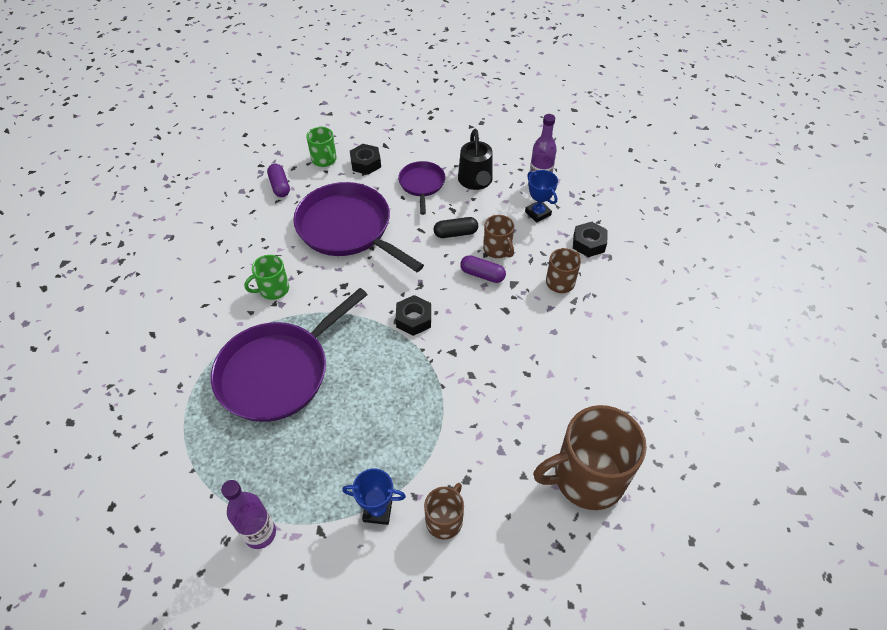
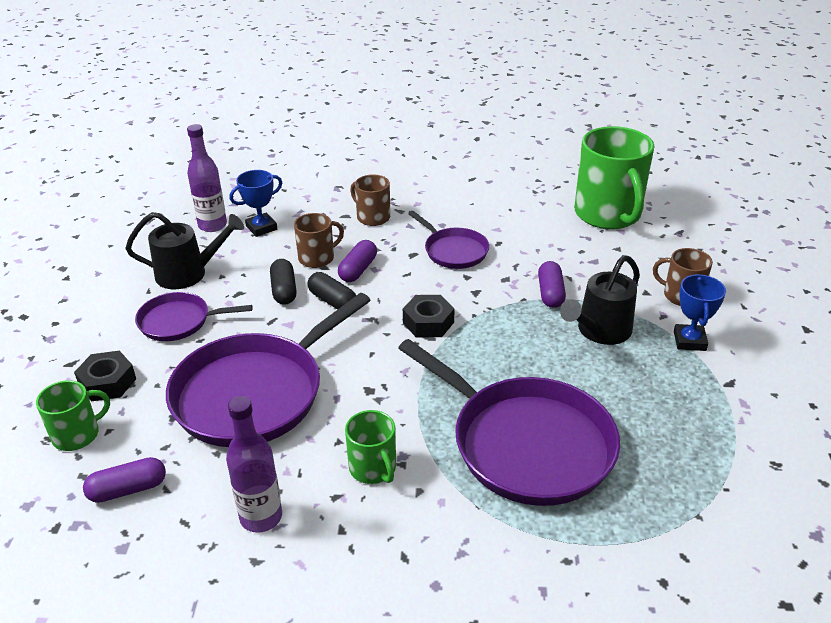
camera: 90 degrees left, 15 degrees down
purple bottle [221,480,276,549] -> purple bottle moved to [226,396,282,533]
brown mug [533,405,647,510] -> green mug [574,126,655,229]
black nut [573,222,608,257] -> none
none -> black capsule [308,272,356,310]
none -> purple pan [408,211,489,269]
none -> purple capsule [538,261,566,308]
none -> black watering can [560,255,640,345]

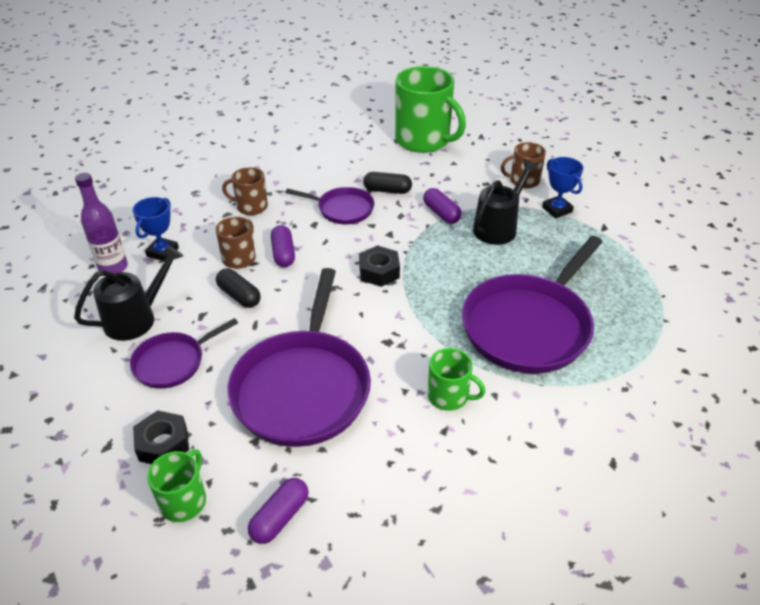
camera: 35 degrees left, 5 degrees up
purple bottle [226,396,282,533] -> none
black capsule [308,272,356,310] -> black capsule moved to [363,172,412,194]
purple pan [398,339,620,506] -> purple pan turned 120 degrees clockwise [462,236,602,374]
black watering can [560,255,640,345] -> black watering can turned 150 degrees counterclockwise [473,160,538,245]

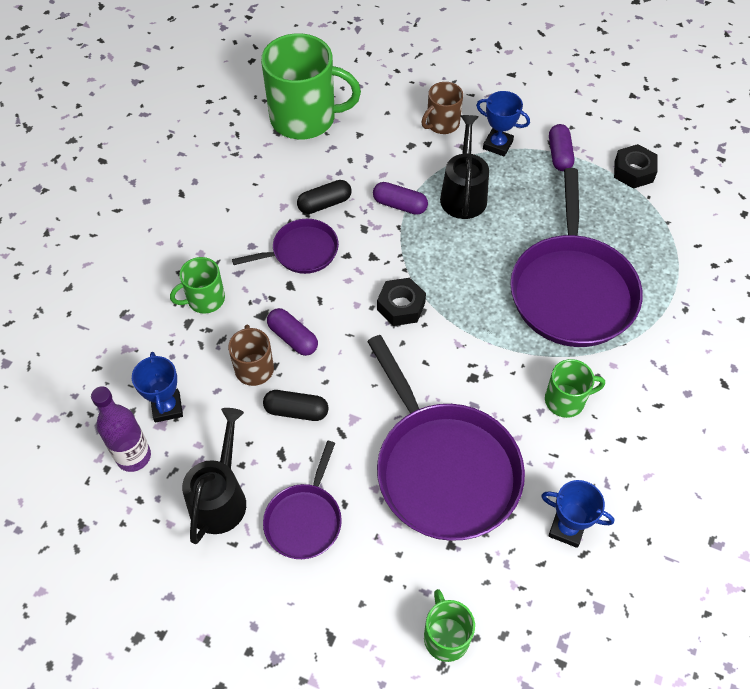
camera: 35 degrees left, 15 degrees up
black nut [133,410,189,464] -> black nut moved to [614,144,658,189]
brown mug [222,167,268,215] -> green mug [170,257,225,314]
purple capsule [248,478,309,544] -> purple capsule moved to [549,124,574,171]
none -> blue trophy [541,480,614,548]

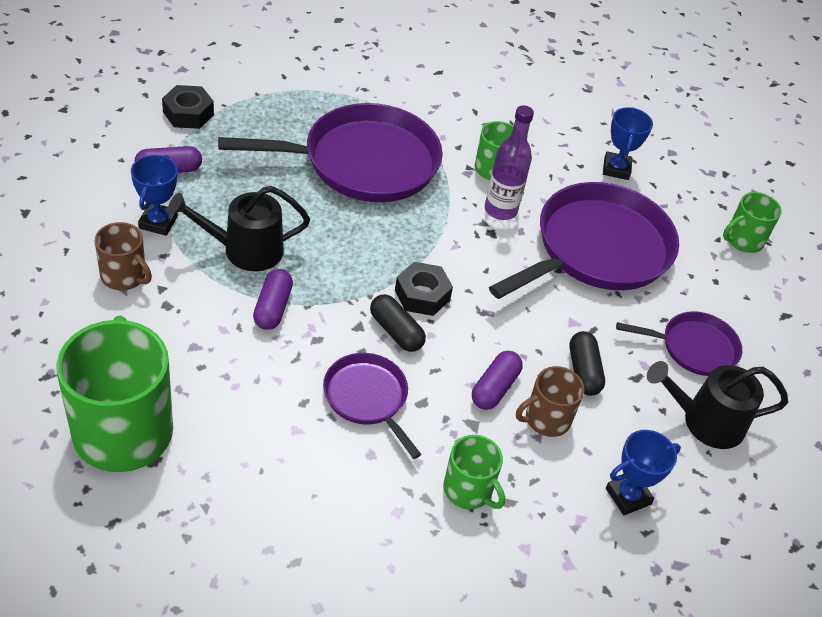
camera: 110 degrees left, 10 degrees down
purple bottle [91,386,151,472] -> purple bottle moved to [485,105,534,220]
black capsule [297,180,351,214] -> black capsule moved to [370,294,426,352]

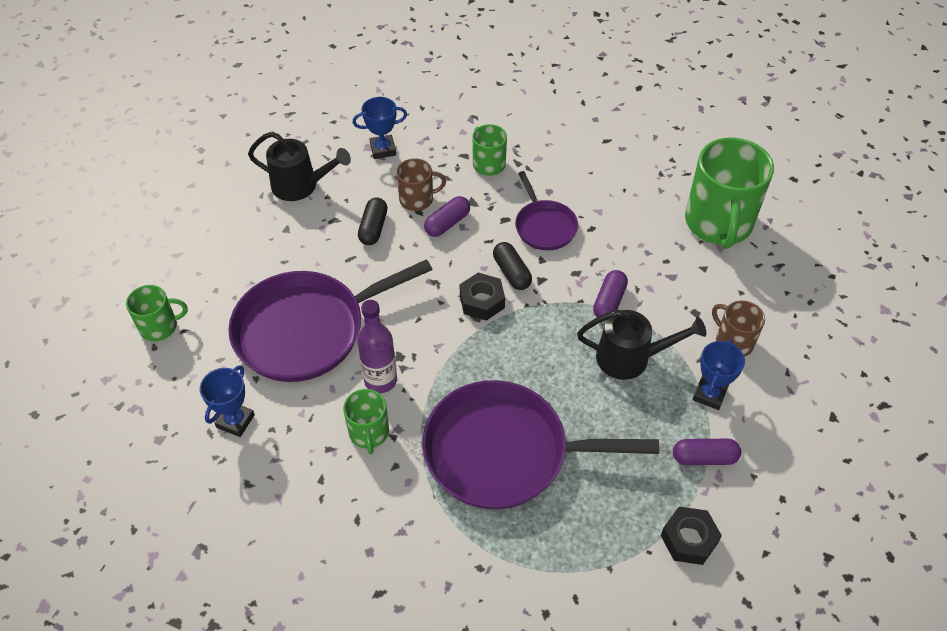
camera: 160 degrees left, 5 degrees up
purple pan [616,311,742,376] -> none

